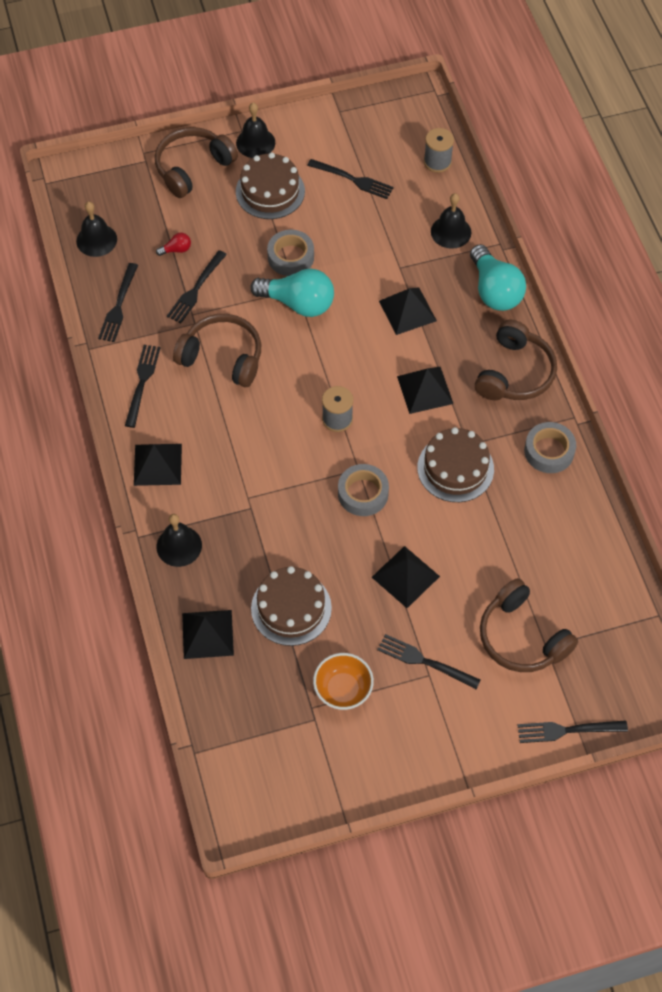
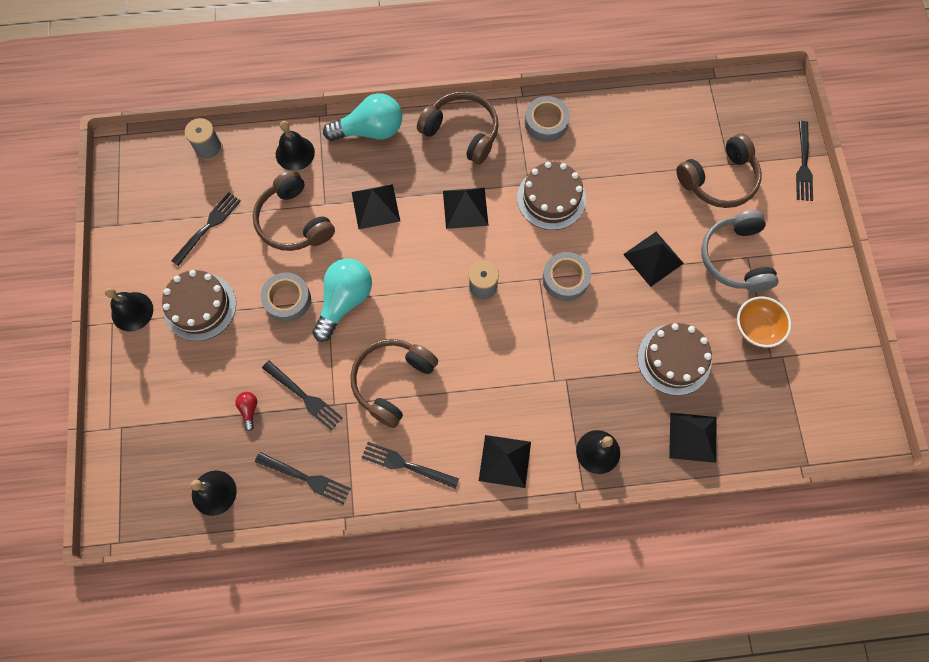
camera: 80 degrees left, 10 degrees up
brown headphones [155,127,238,198] -> brown headphones moved to [253,170,335,251]
black fork [377,634,481,689] -> grey headphones [701,210,778,292]

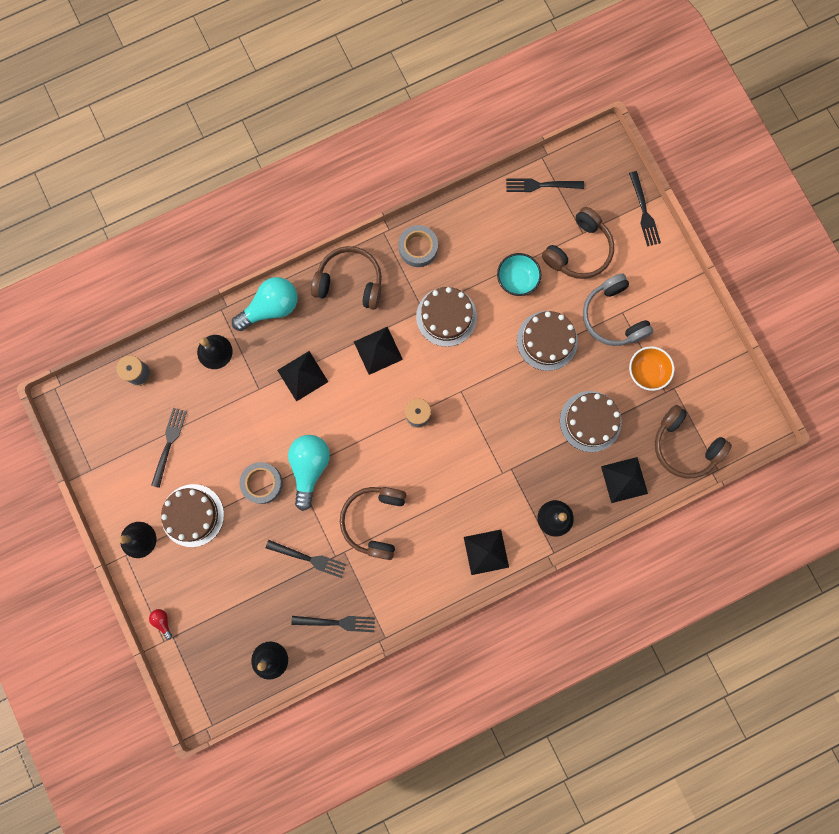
camera: 20 degrees left, 10 degrees up
red light bulb [235,392,257,431] -> red light bulb moved to [149,609,172,640]
brown headphones [253,170,335,251] -> brown headphones moved to [655,405,732,478]
black fork [361,442,459,489] -> black fork moved to [506,178,584,192]
grey tape [543,252,591,301] -> none
black pyramid [623,232,684,287] -> brown cake [517,311,578,371]
none -> turquoise bowl [497,253,541,296]

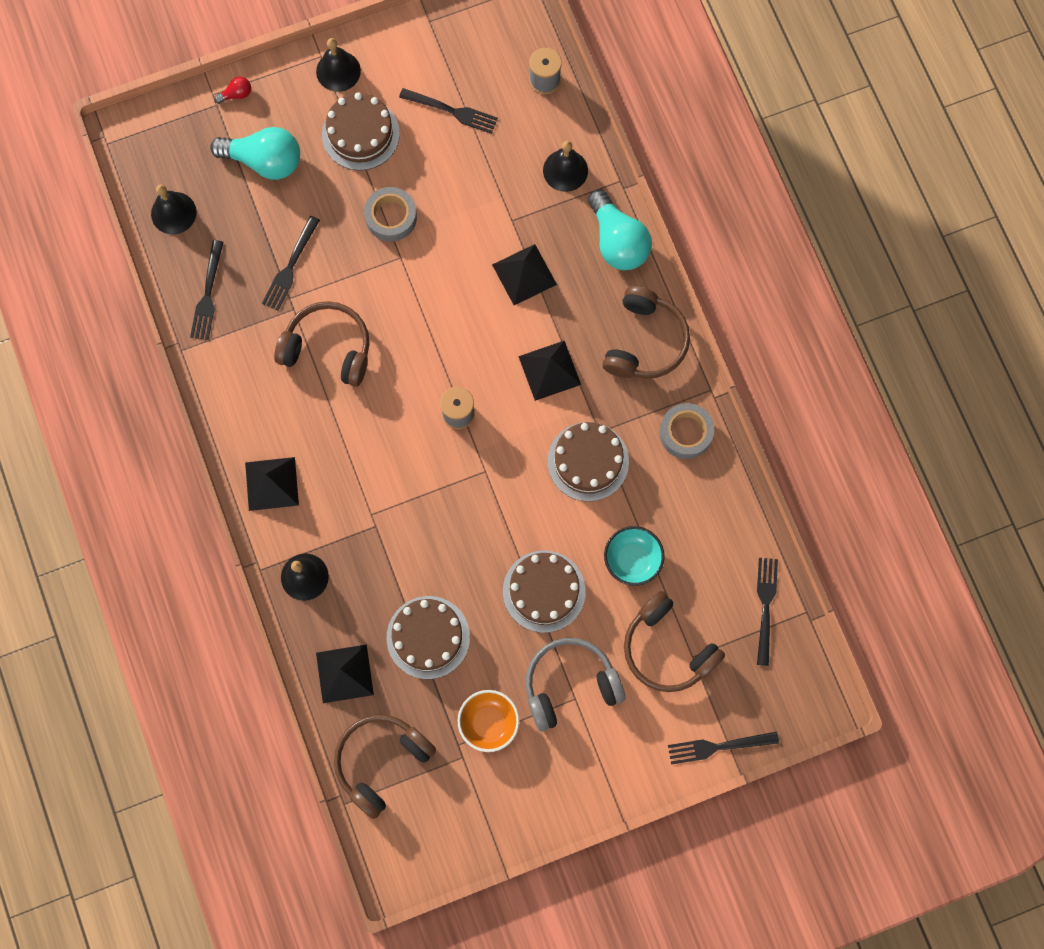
camera: 95 degrees right, 5 degrees down
turquoise light bulb [288,435,330,511] -> turquoise light bulb moved to [210,127,300,180]

